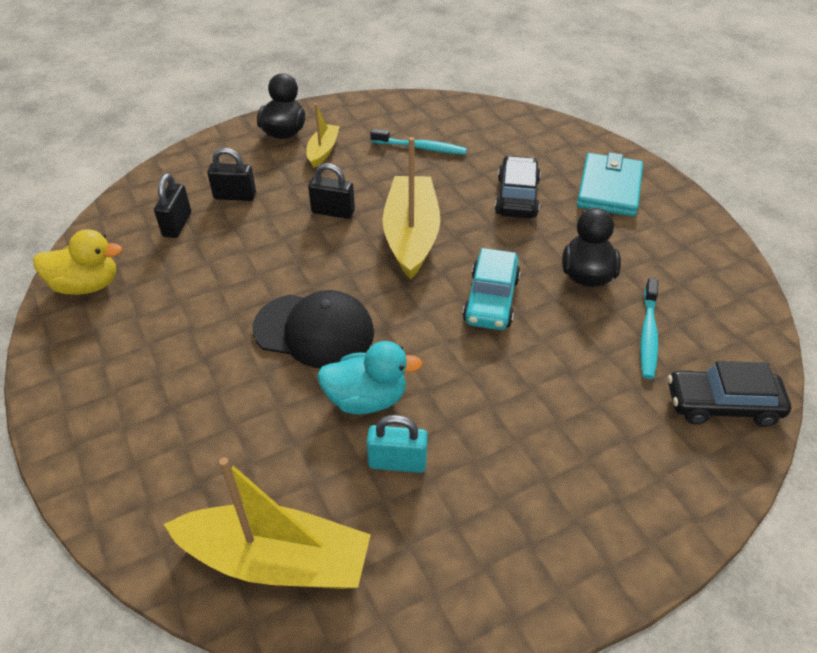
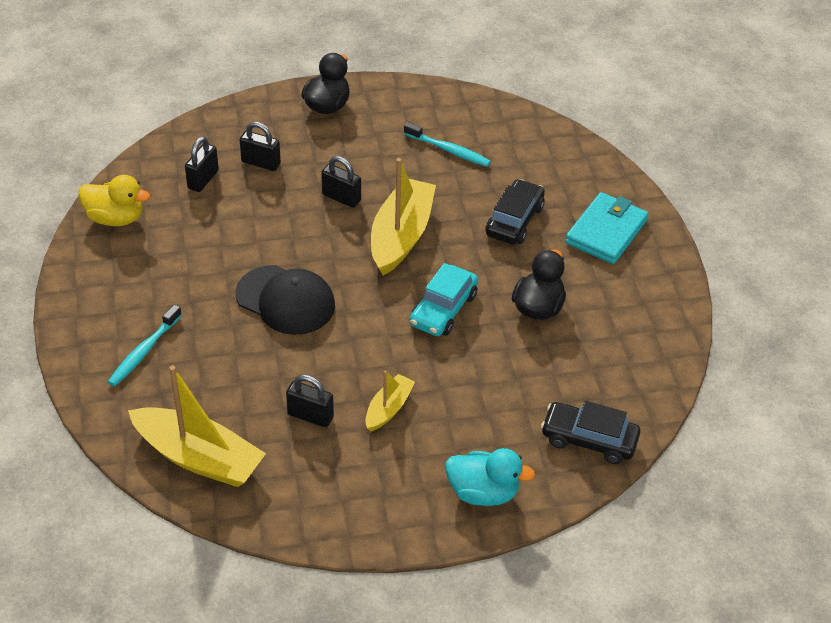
camera: 15 degrees right, 0 degrees up
yellow boat [307,103,340,168] -> yellow boat moved to [365,371,415,431]
turquoise duck [317,341,423,414] -> turquoise duck moved to [445,448,535,506]
turquoise padlock [367,415,428,473] -> black padlock [286,374,334,427]
turquoise toothbrush [640,278,658,379] -> turquoise toothbrush moved to [108,304,182,386]

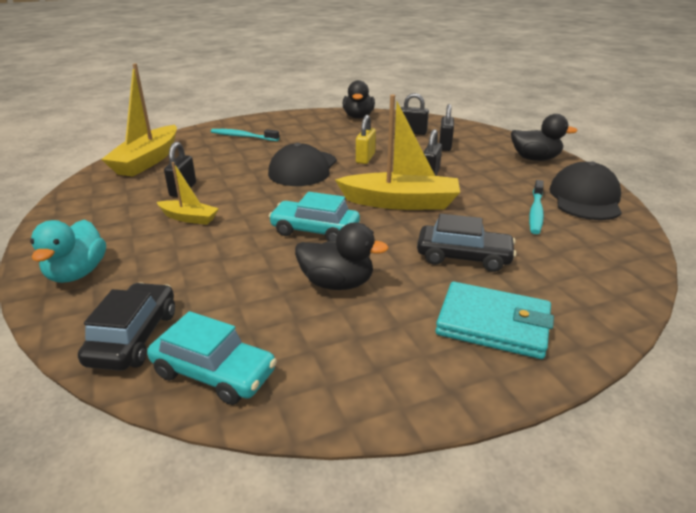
camera: 80 degrees right, 15 degrees down
yellow duck [78,175,150,226] -> black duck [343,80,375,119]
none -> turquoise car [147,311,277,405]
none -> yellow padlock [356,115,376,164]
none -> black cap [549,161,622,220]

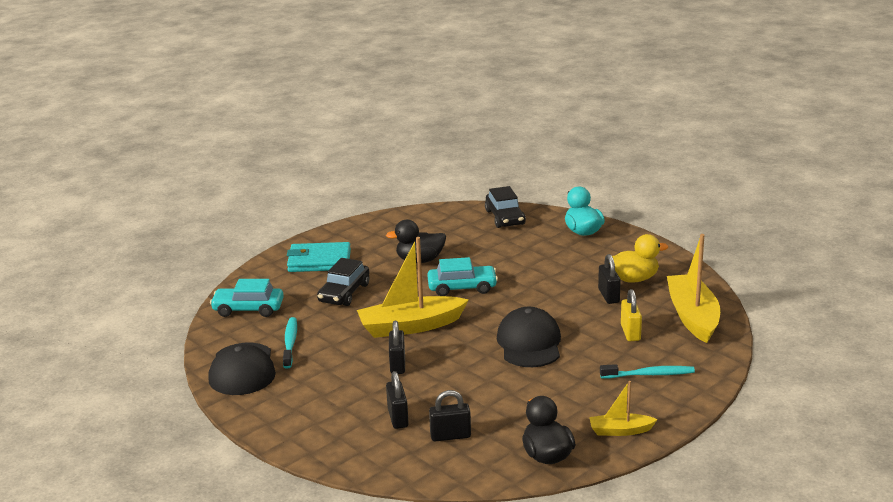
camera: 160 degrees right, 5 degrees down
turquoise car [147,311,277,405] -> turquoise car moved to [210,279,284,317]
yellow boat [157,162,219,225] -> yellow boat moved to [589,381,658,436]
yellow padlock [356,115,376,164] -> yellow padlock moved to [621,289,642,341]
black car [417,214,516,272] -> black car turned 60 degrees counterclockwise [317,258,370,306]
black duck [511,114,578,161] -> none
none -> yellow duck [609,234,668,283]

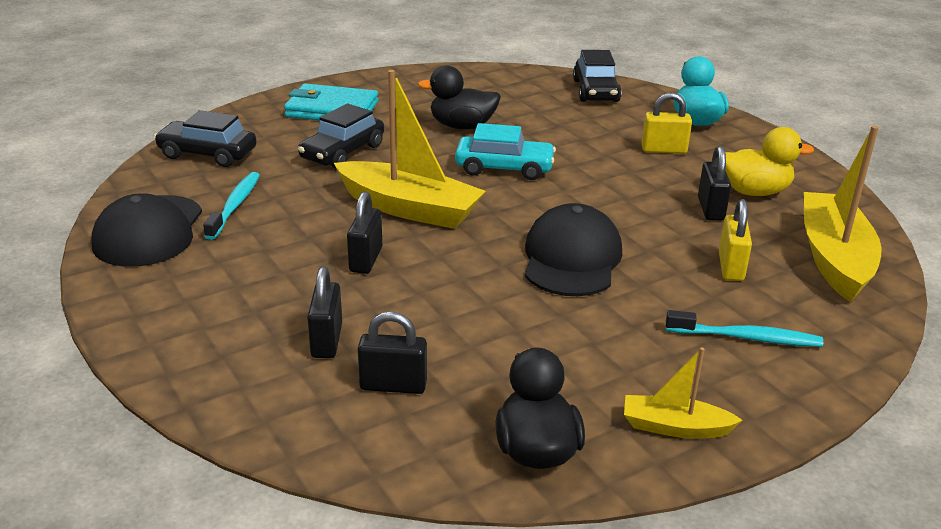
camera: 10 degrees right, 5 degrees up
turquoise car [210,279,284,317] -> black car [154,110,257,167]
yellow boat [357,237,469,338] -> yellow boat turned 150 degrees counterclockwise [334,70,486,229]
none -> yellow padlock [641,92,692,154]

